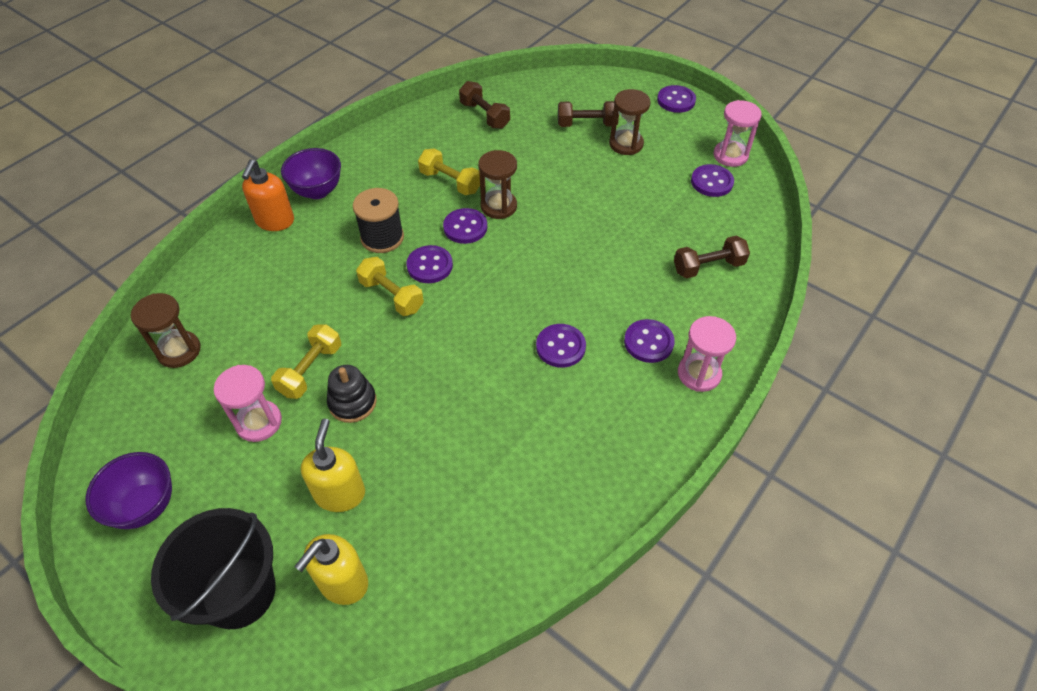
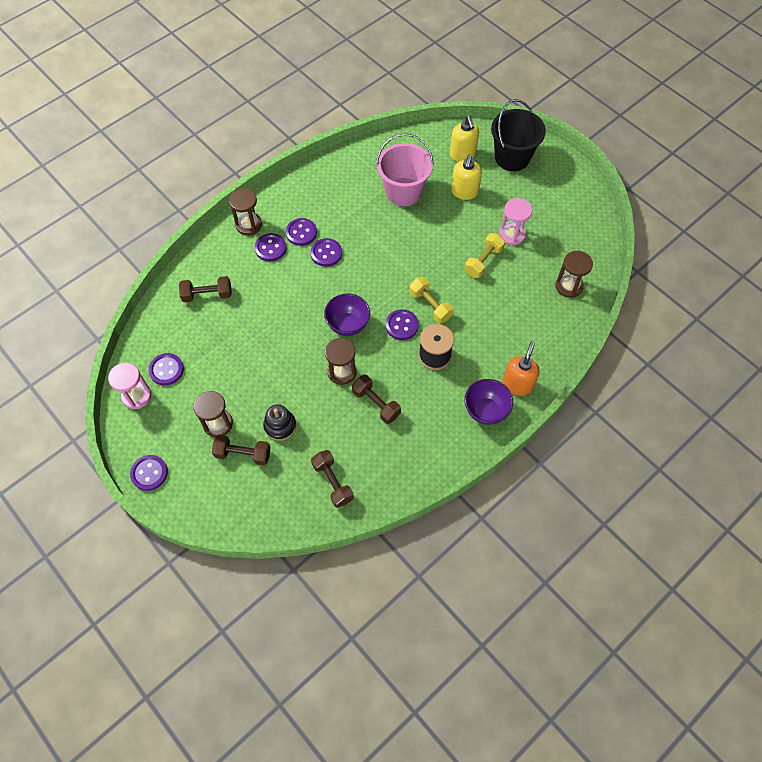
camera: 170 degrees left, 10 degrees up
purple bowl [86,452,172,529] -> purple bowl moved to [324,293,370,336]
yellow soap dispenser [294,534,368,605] -> yellow soap dispenser turned 120 degrees clockwise [450,115,479,162]
black stacking toy [327,365,377,423] -> black stacking toy moved to [263,404,296,441]
yellow dumbbell [418,149,480,195] -> brown dumbbell [352,375,401,424]
purple button [443,208,487,244] -> purple button moved to [286,218,317,246]
pink hourglass [678,316,736,392] -> brown hourglass [229,188,262,235]
none -> pink bucket [376,133,434,206]

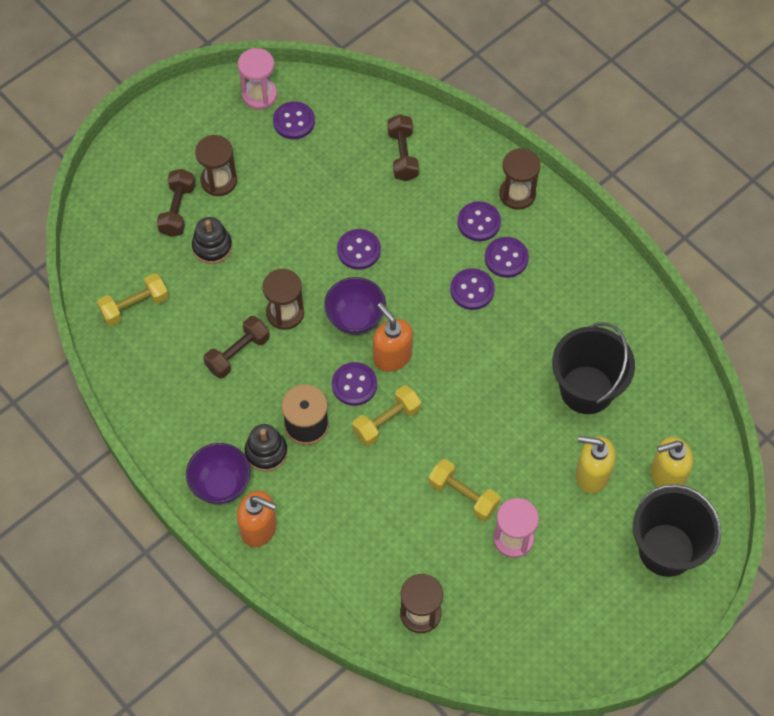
camera: 90 degrees right, 0 degrees up
purple button [130,455,168,491] -> purple button moved to [337,229,381,270]
brown dumbbell [311,450,354,508] -> yellow dumbbell [97,273,169,326]
pink bucket [376,133,434,206] -> black bucket [552,322,635,414]
none -> black stacking toy [245,424,288,472]
none -> orange soap dispenser [373,303,413,372]

